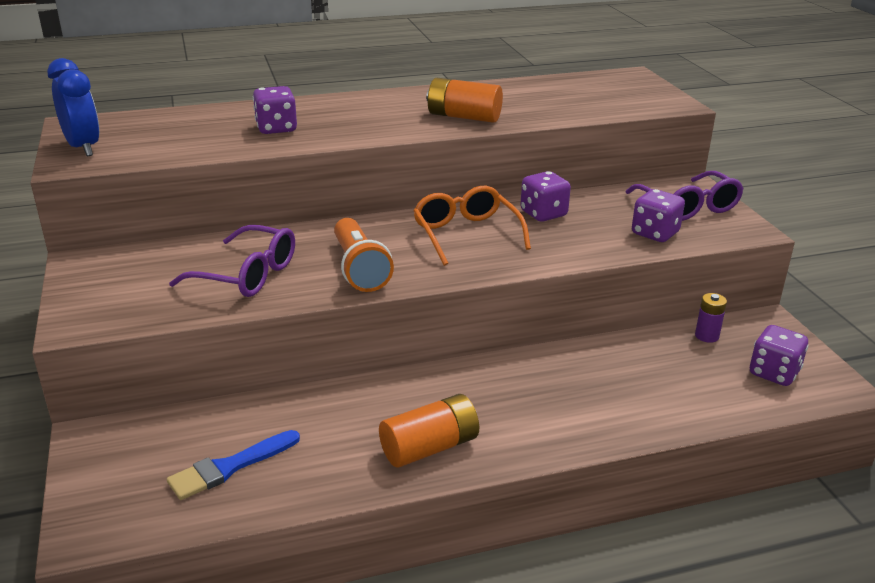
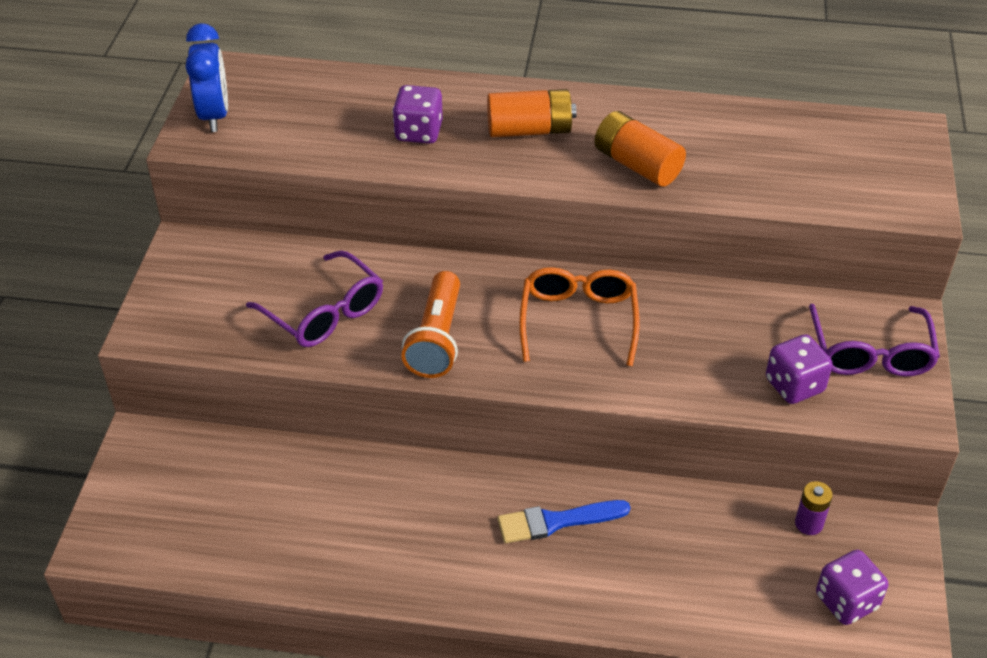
camera: 25 degrees right, 15 degrees up
blue brush [167,430,300,500] -> blue brush moved to [498,500,630,543]
orange battery [379,394,479,468] -> orange battery moved to [487,89,577,137]
purple dice [520,171,571,222] -> none

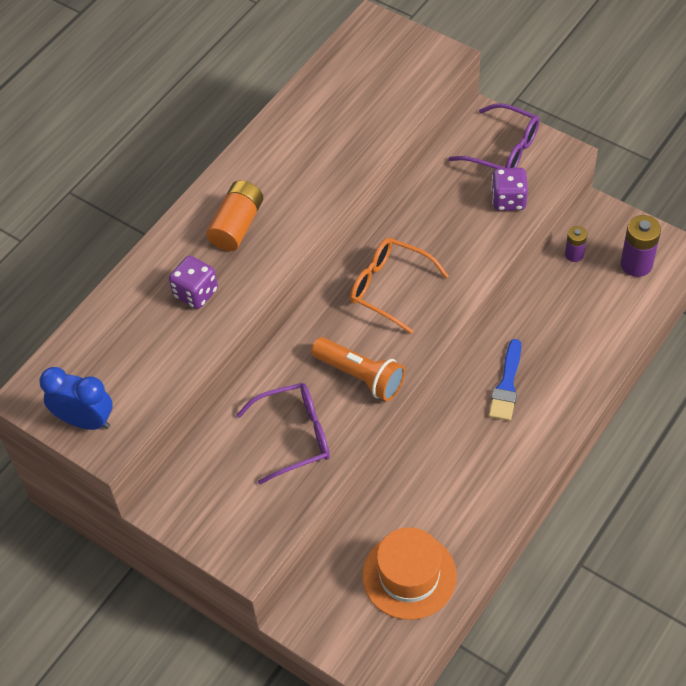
camera: 60 degrees left, 10 degrees up
orange battery [594,111,686,187] -> none
purple dice [816,550,888,625] -> purple battery [621,215,661,277]
none -> orange hat [362,527,457,620]

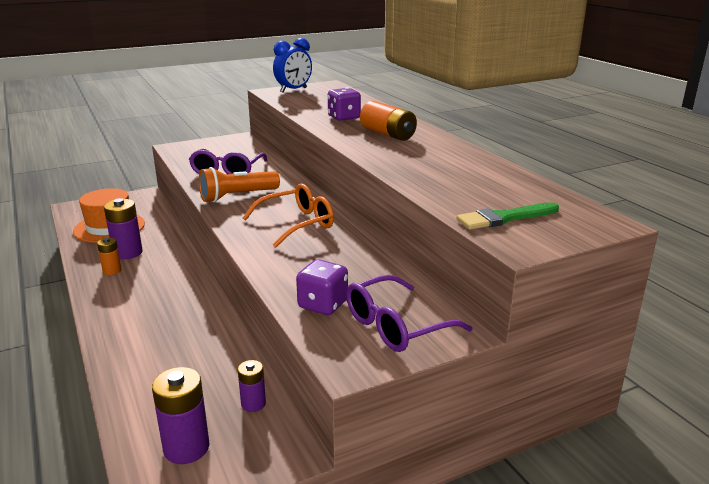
camera: 115 degrees right, 30 degrees down
blue brush [489,339,521,421] -> none
none -> orange battery [97,238,121,275]
none -> purple battery [104,198,143,259]
none -> green brush [456,202,559,230]

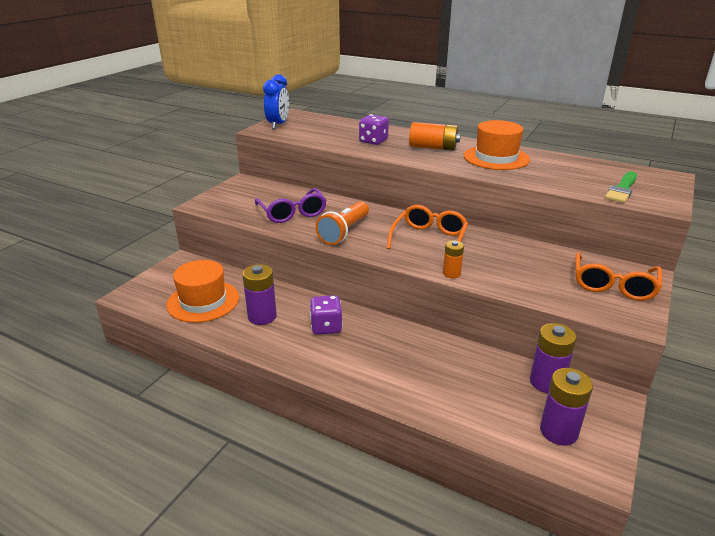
camera: 35 degrees left, 5 degrees up
orange battery [97,238,121,275] -> orange battery moved to [443,240,464,278]
purple battery [238,360,266,412] -> purple battery [530,323,577,393], size x1.69
purple dice [296,259,348,315] -> purple dice moved to [310,295,343,335]
purple glasses [346,275,473,352] -> orange glasses [576,252,662,301]
none -> orange hat [464,120,530,170]

